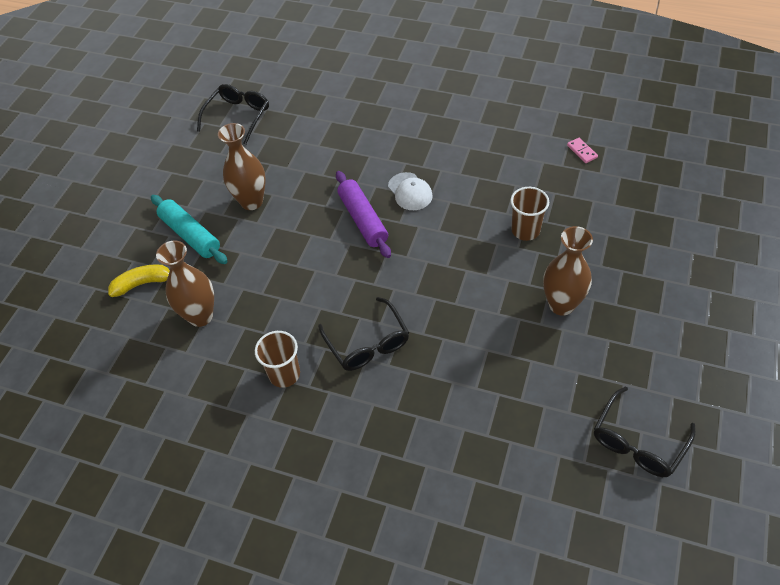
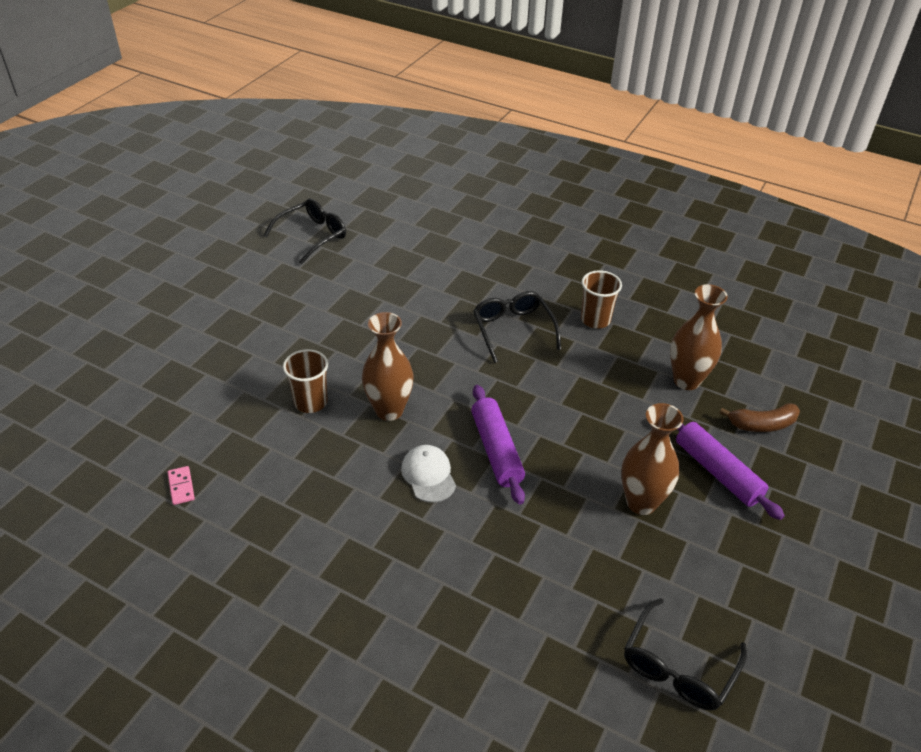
camera: 175 degrees left, 10 degrees down
yellow banana [108,264,170,297] -> brown banana [720,403,800,432]
turquoise rolling pin [151,195,228,264] -> purple rolling pin [676,422,785,520]
brown vase [543,226,593,316] -> brown vase moved to [362,312,414,421]

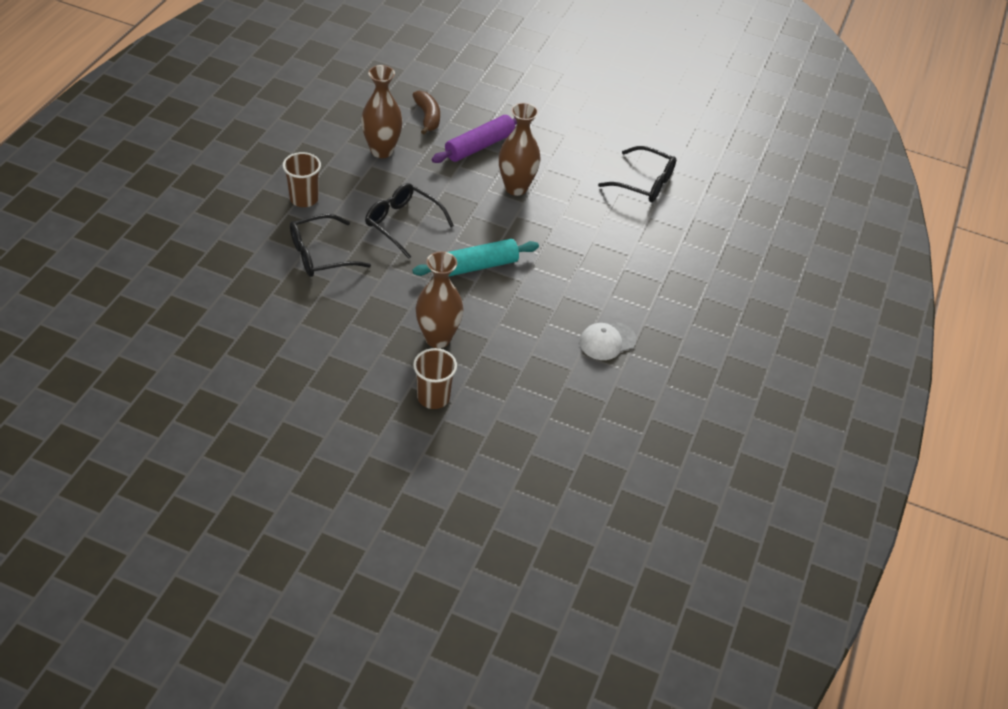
camera: 100 degrees left, 5 degrees up
pink domino [168,466,195,505] -> none
black glasses [264,199,346,265] -> black glasses moved to [365,183,454,259]
white cap [401,445,456,503] -> white cap moved to [579,322,637,360]
purple rolling pin [471,385,525,505] -> turquoise rolling pin [413,239,539,276]

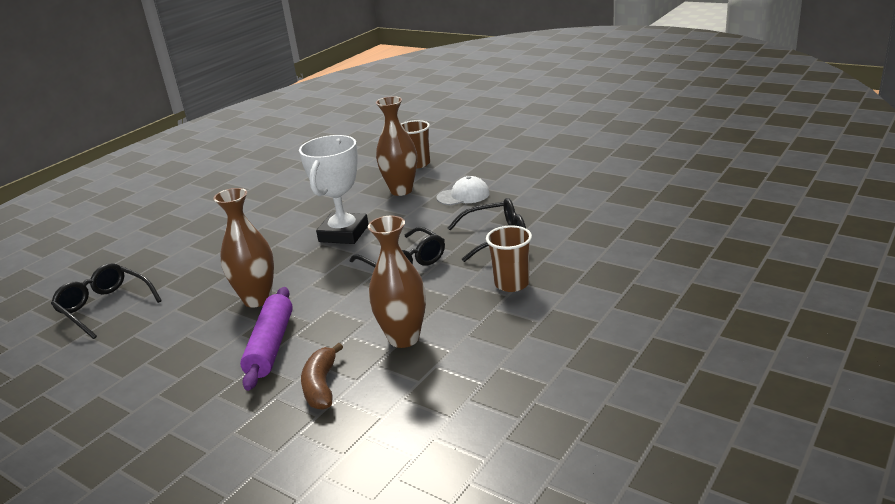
camera: 160 degrees left, 20 degrees down
turquoise rolling pin [413,239,539,276] -> white trophy [299,135,368,244]
purple rolling pin [432,115,517,163] -> purple rolling pin turned 60 degrees counterclockwise [240,287,293,391]
white cap [579,322,637,360] -> white cap moved to [437,176,490,205]

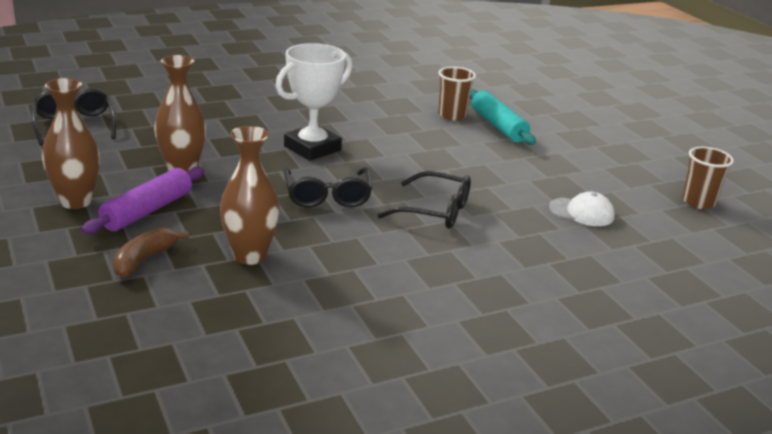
camera: 25 degrees right, 0 degrees up
brown vase [376,96,417,196] -> brown vase moved to [42,78,100,209]
white cap [437,176,490,205] -> white cap moved to [549,192,614,226]
brown cup [486,225,532,292] -> brown cup moved to [682,147,734,209]
none -> turquoise rolling pin [470,89,536,145]

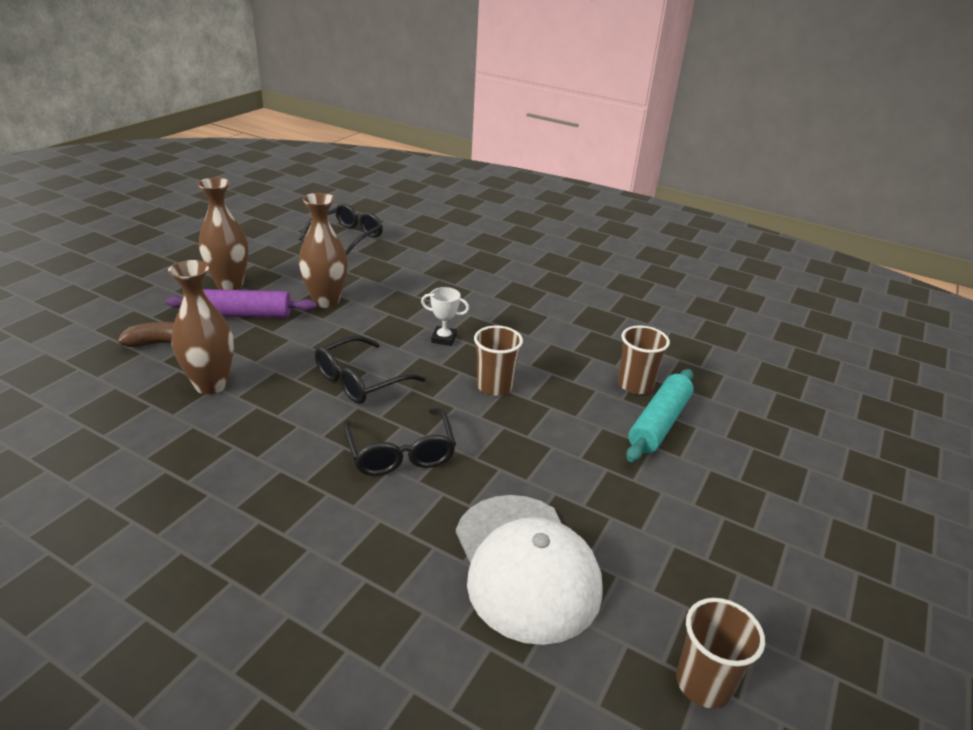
camera: 55 degrees right, 5 degrees up
white trophy [275,43,352,161] -> white trophy [421,287,469,346], size x0.48
white cap [549,192,614,226] -> white cap [456,495,602,645], size x1.96
none -> brown cup [474,325,523,396]

